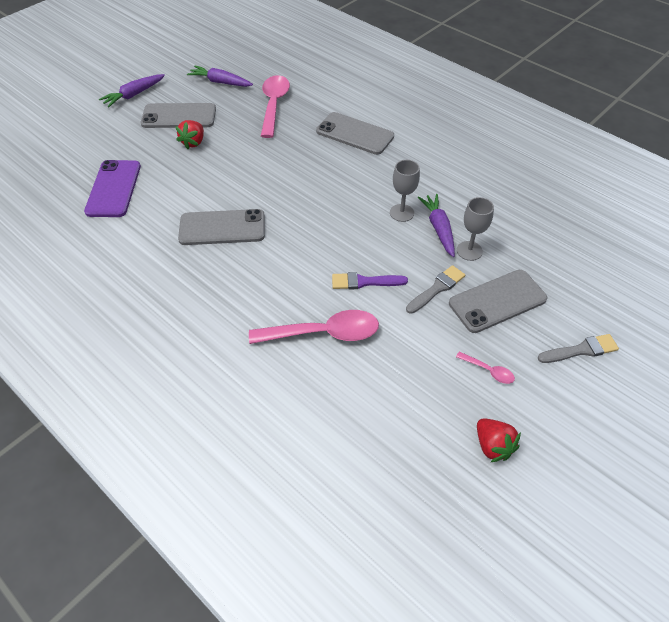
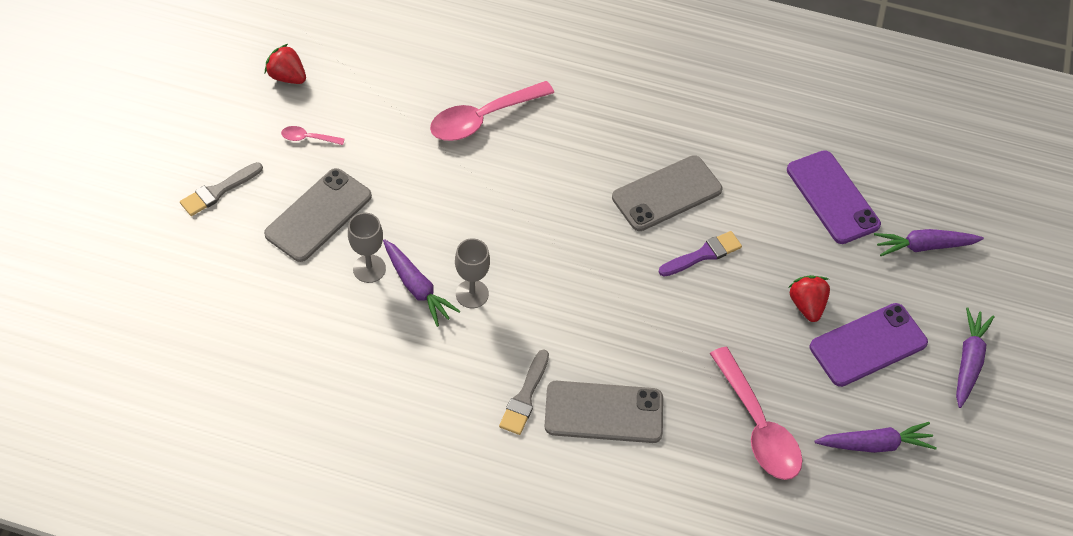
camera: 150 degrees right, 5 degrees up
grey phone [141,103,216,128] -> purple phone [810,303,928,387]
purple brush [332,272,408,289] -> purple brush moved to [658,231,742,277]
grey brush [406,265,465,314] -> grey brush moved to [499,349,549,435]
none -> purple carrot [874,229,984,256]

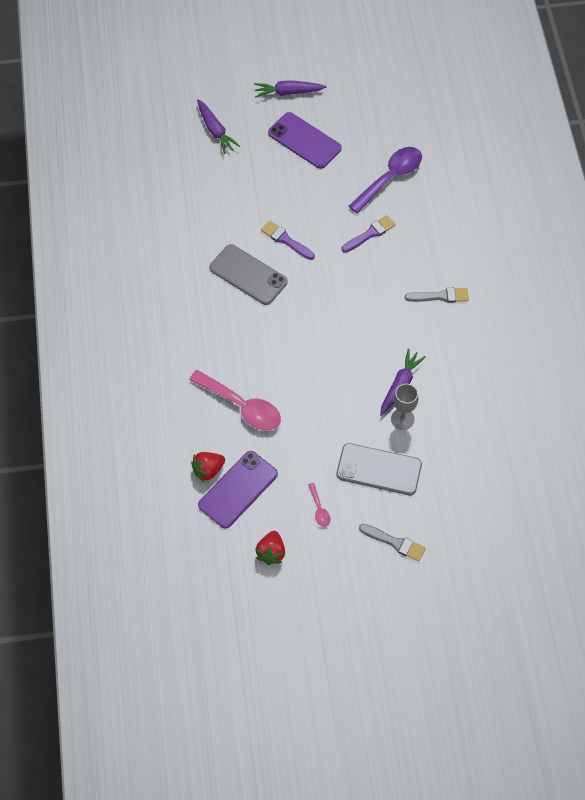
camera: 110 degrees left, 5 degrees up
grey goblet [455,238,490,308] -> none
grey phone [544,381,663,443] -> none
pink spoon [710,347,803,480] -> purple spoon [349,147,422,213]
purple phone [787,150,881,244] -> purple phone moved to [198,451,278,529]
red strawberry [788,275,830,322] -> red strawberry moved to [191,452,225,482]
purple carrot [814,422,937,453] -> none
none -> purple brush [341,215,396,253]

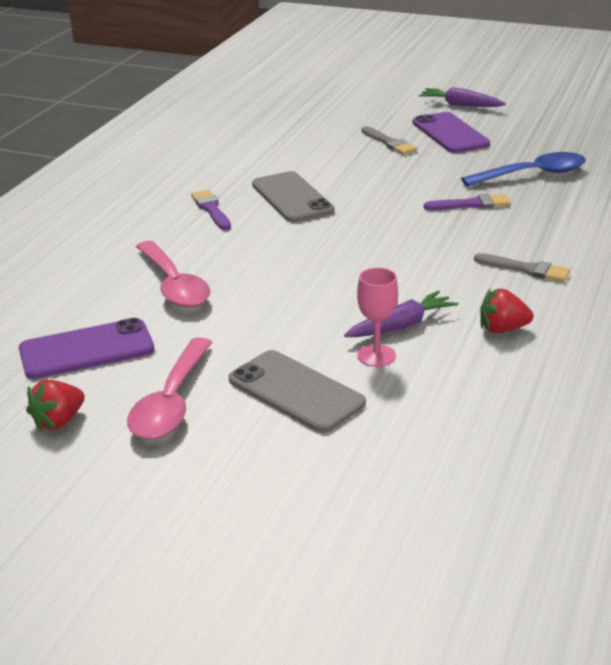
camera: 30 degrees right, 30 degrees down
red strawberry [191,452,225,482] -> red strawberry moved to [480,288,533,333]
purple carrot [197,99,240,154] -> none
purple brush [261,221,315,260] -> purple brush moved to [191,190,231,230]
pink spoon [308,483,330,527] -> pink spoon [127,337,213,439], size x2.20
purple spoon [349,147,422,213] -> blue spoon [461,152,586,186]
grey brush [359,524,426,561] -> grey brush moved to [361,126,417,155]
grey goblet [391,384,418,430] -> pink goblet [357,268,398,367]

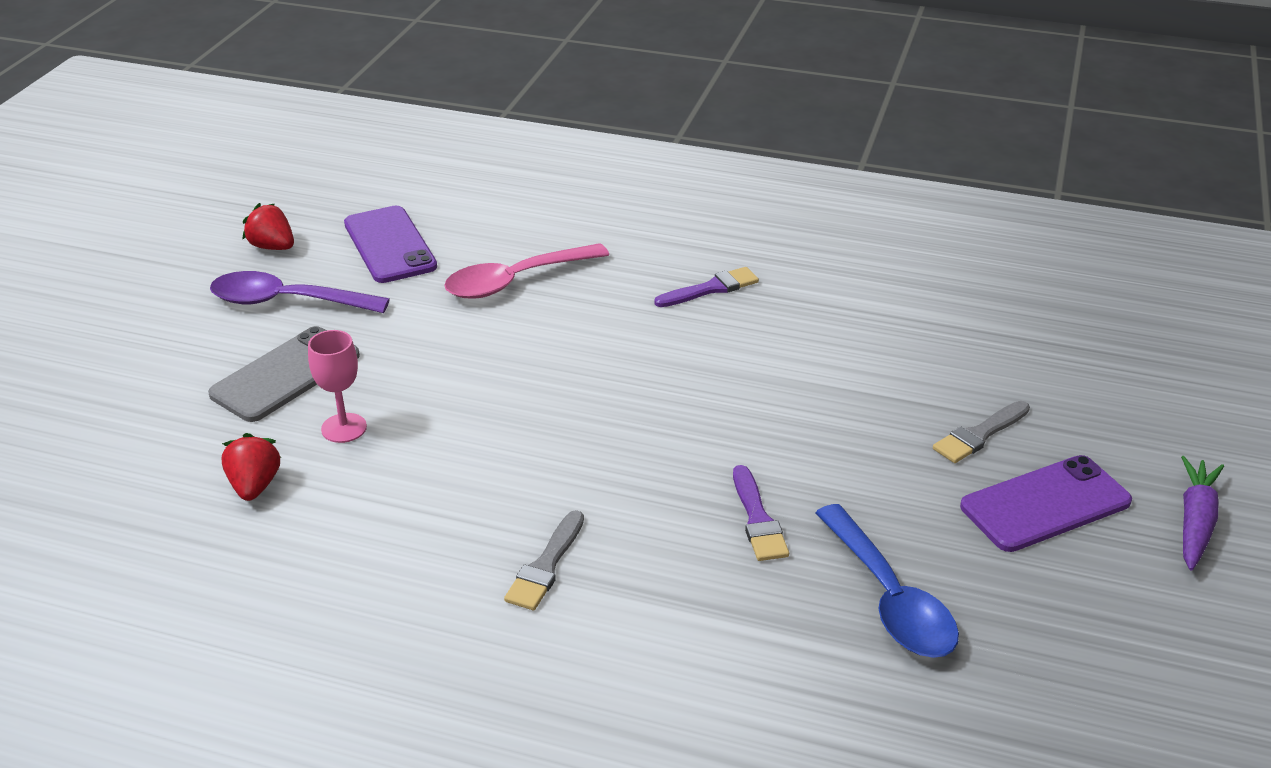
camera: 85 degrees right, 5 degrees up
pink spoon [127,337,213,439] -> purple spoon [210,271,390,313]
grey phone [252,171,335,222] -> none
purple carrot [344,291,458,337] -> none
red strawberry [480,288,533,333] -> red strawberry moved to [221,433,281,501]

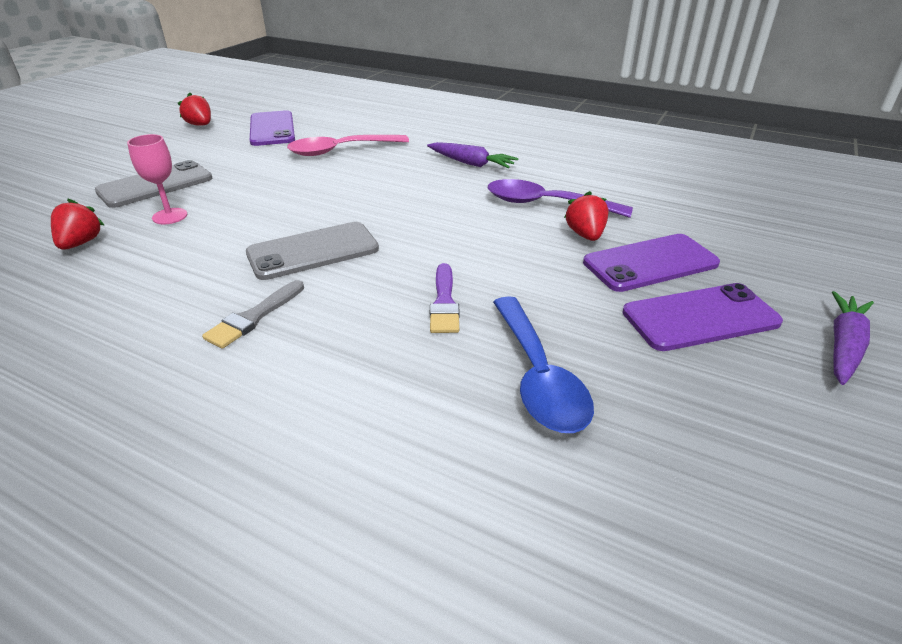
camera: 10 degrees right, 0 degrees up
purple spoon [210,271,390,313] -> purple spoon moved to [488,179,633,218]
purple brush [654,267,759,307] -> purple carrot [427,142,519,168]
grey brush [933,401,1030,463] -> purple phone [583,234,720,292]
none -> grey phone [246,222,379,280]
none -> red strawberry [564,191,609,241]

